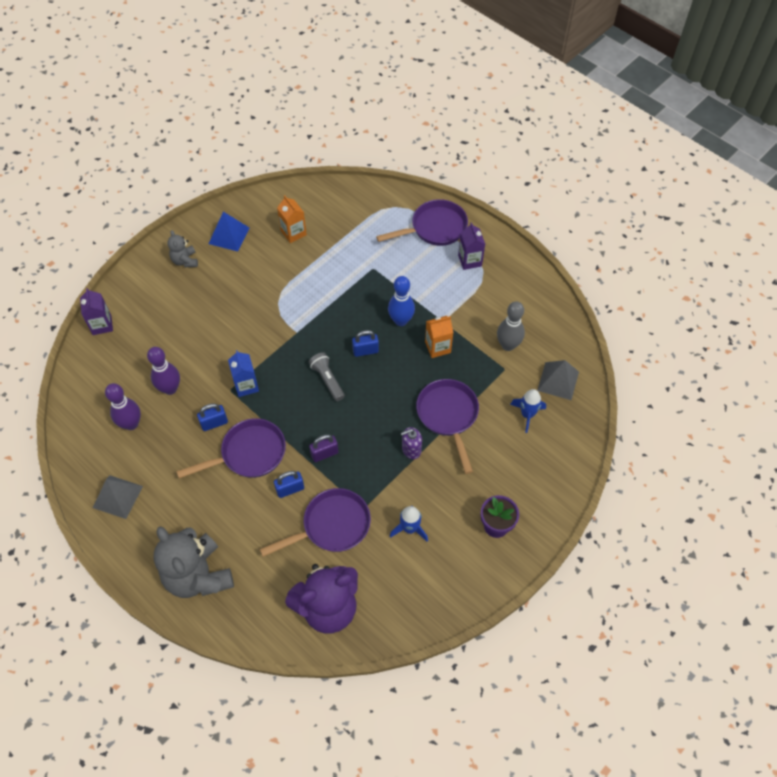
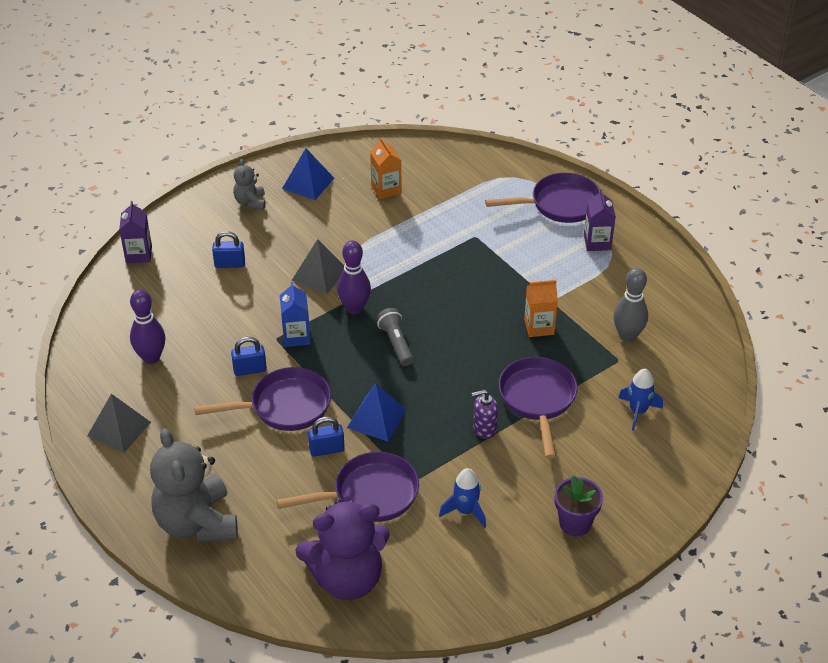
camera: 10 degrees right, 15 degrees down
purple bowling pin [147,347,180,395] -> purple bowling pin moved to [337,240,371,315]
purple padlock [309,434,339,462] -> blue pyramid [347,384,406,441]
blue padlock [352,330,379,357] -> blue padlock moved to [212,231,245,268]
blue bowling pin [388,276,415,326] -> none
grey pyramid [537,360,579,400] -> grey pyramid moved to [291,239,344,294]

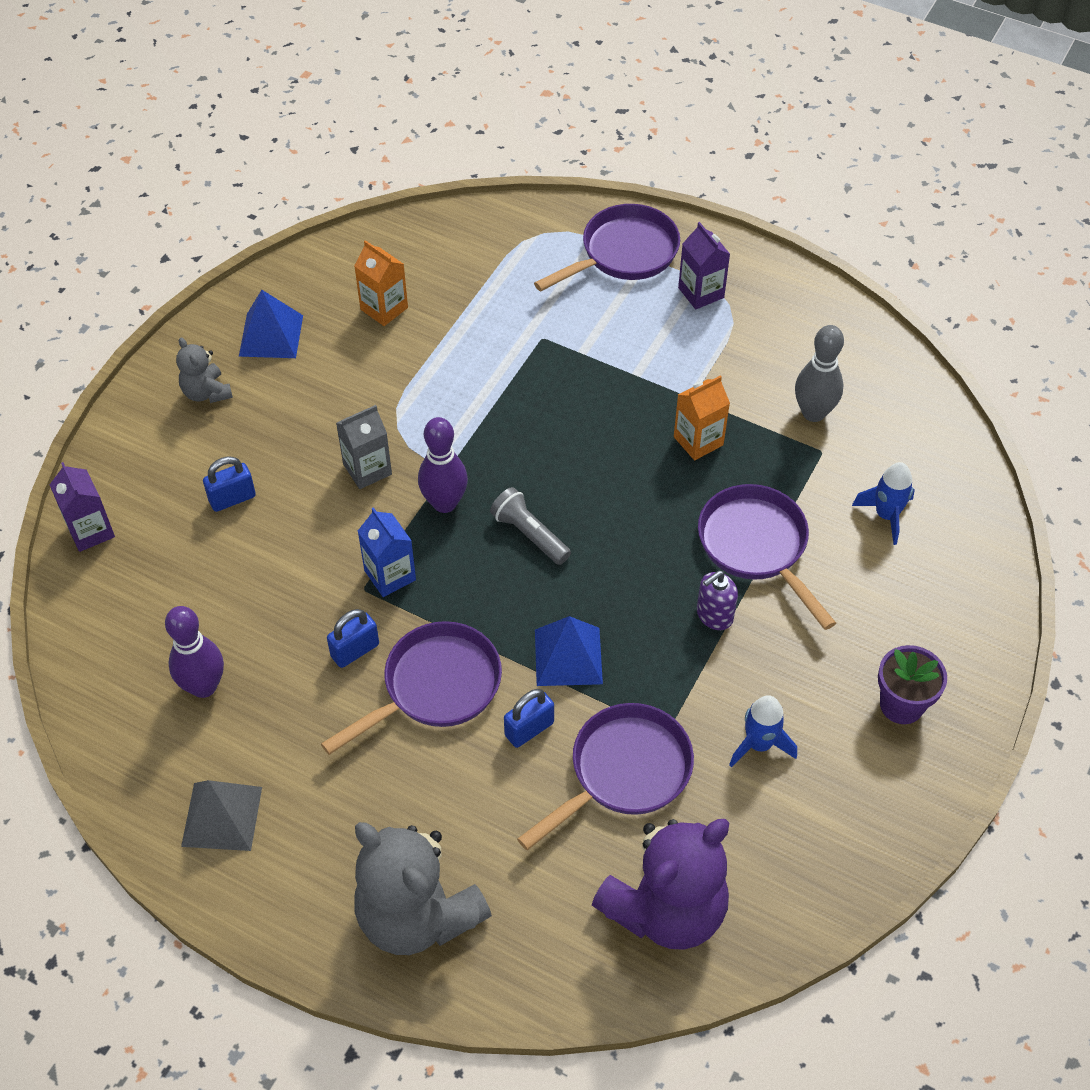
camera: 25 degrees left, 10 degrees up
grey pyramid [291,239,344,294] -> grey carton [336,405,392,489]

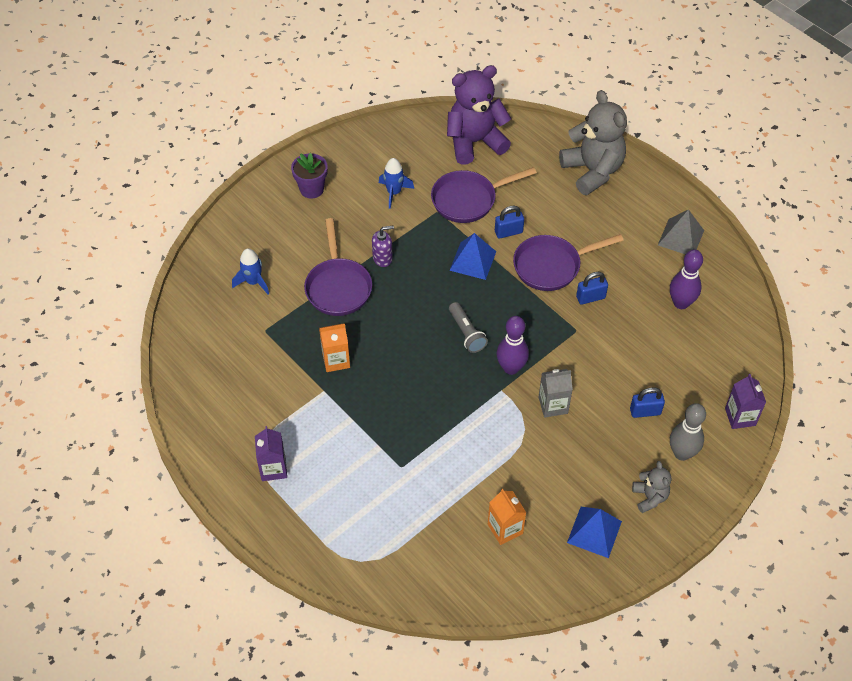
camera: 160 degrees left, 0 degrees up
blue carton [358,507,416,597] -> none
purple pan [534,204,680,291] -> none
grey bowling pin [795,325,844,422] -> grey bowling pin moved to [670,403,706,461]

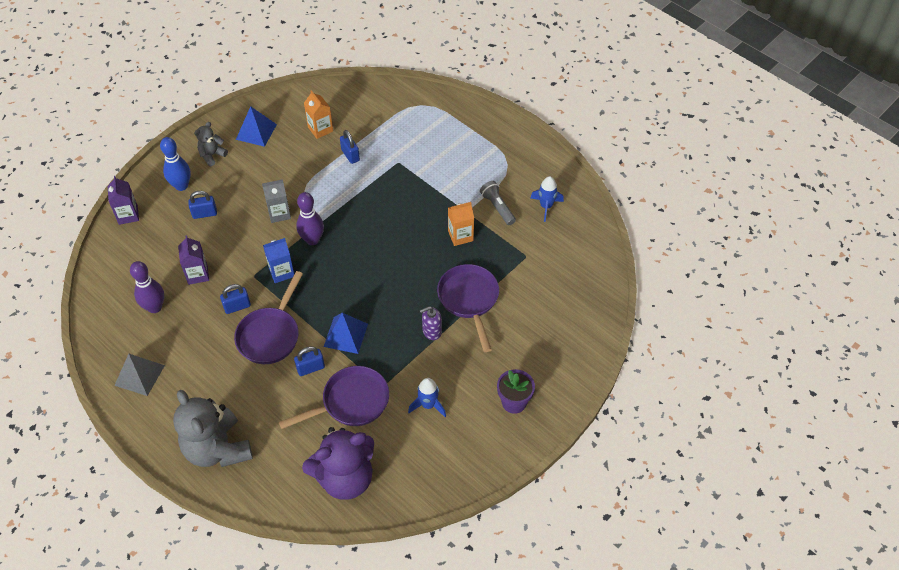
camera: 175 degrees right, 0 degrees up
blue rocket [232,248,269,295] -> blue rocket moved to [531,176,564,222]
purple carton [255,426,287,481] -> purple carton moved to [178,236,209,285]
grey flashlight [449,302,488,353] -> grey flashlight moved to [480,181,516,225]
purple pan [513,234,624,291] -> purple pan turned 135 degrees clockwise [234,271,303,364]
grey teddy bear [632,461,671,513] -> grey teddy bear turned 60 degrees clockwise [194,122,228,166]
grey bowling pin [670,403,706,461] -> blue bowling pin [160,137,191,191]
none -> blue carton [263,238,294,283]
none -> blue padlock [340,130,360,164]

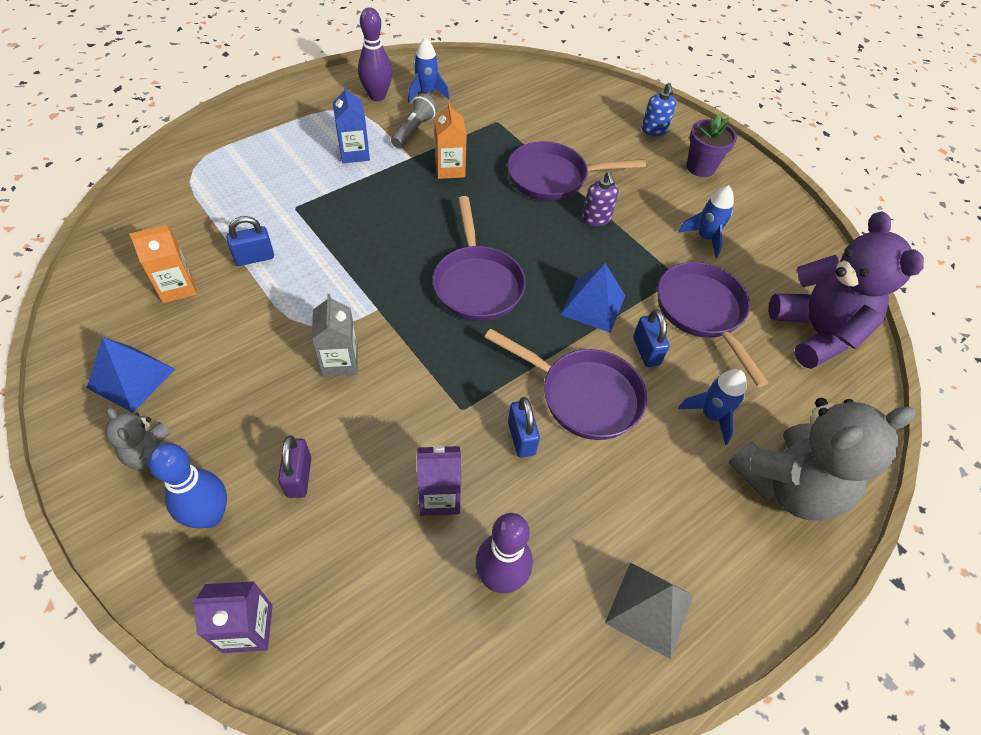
camera: 85 degrees left, 0 degrees up
blue padlock [188,191,217,219] -> purple padlock [278,435,311,498]
blue carton [263,238,294,283] -> blue carton moved to [333,85,370,163]
purple bowling pin [296,192,324,245] -> purple bowling pin moved to [358,8,392,101]
grey flashlight [480,181,516,225] -> grey flashlight turned 135 degrees clockwise [391,93,438,148]
none -> purple pan [433,196,526,321]
none -> blue soap dispenser [641,83,676,136]
none -> blue rocket [678,369,747,445]

